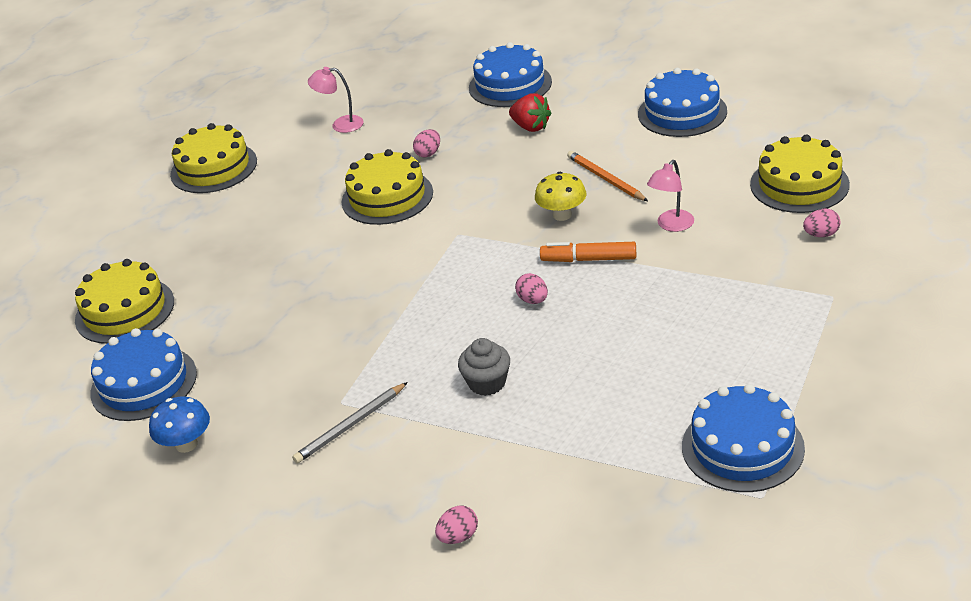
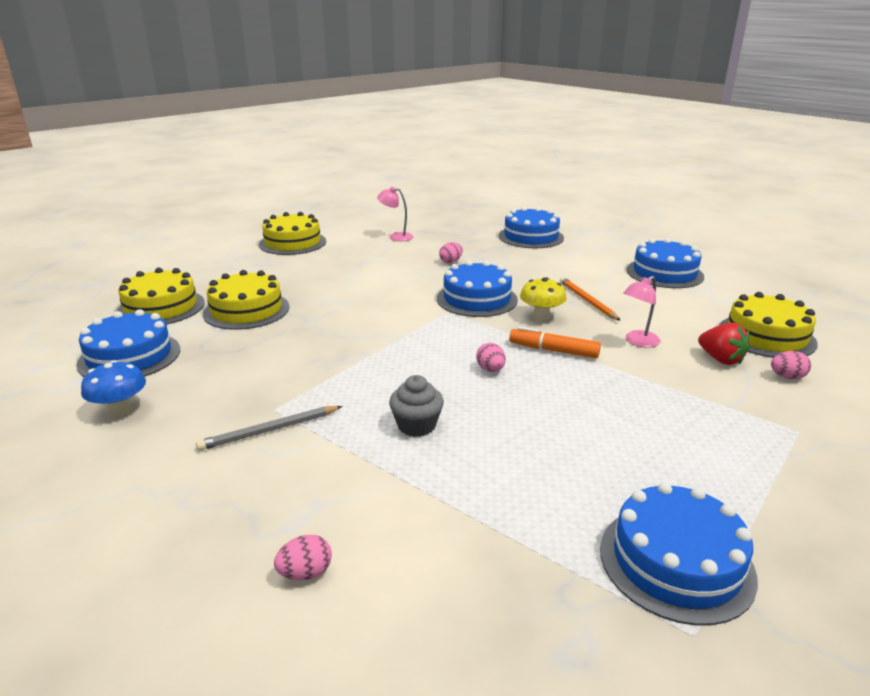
camera: 10 degrees right, 10 degrees down
yellow cake [342,149,433,225] -> yellow cake moved to [203,270,290,330]
red strawberry [509,93,552,132] -> red strawberry moved to [698,323,750,365]
none -> blue cake [437,260,518,317]

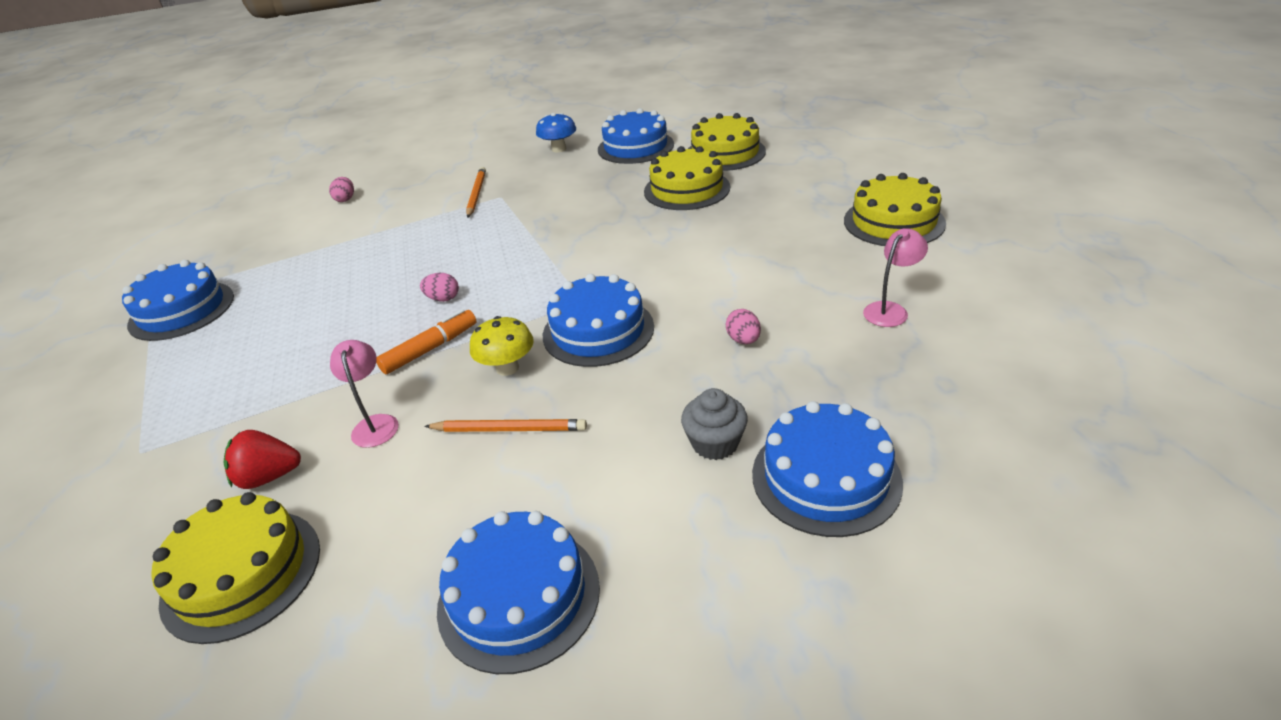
camera: 120 degrees right, 10 degrees up
grey pencil [196,406,343,451] -> orange pencil [466,167,486,218]
grey cupcake [389,375,444,437] -> grey cupcake moved to [681,388,748,460]
pink egg [771,351,811,379] -> none

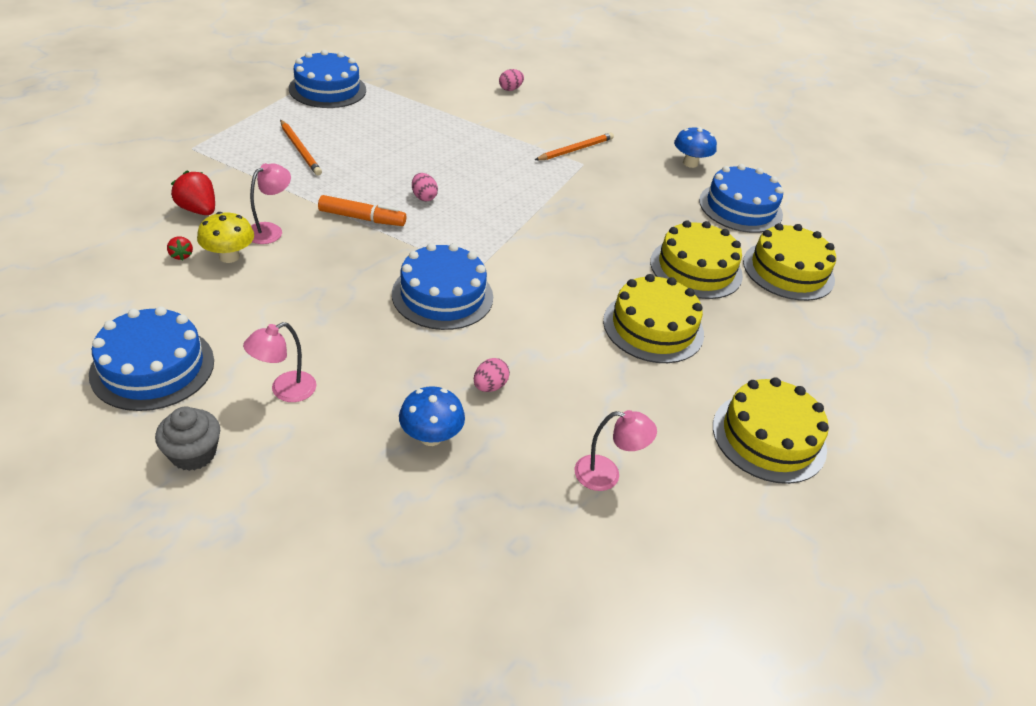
camera: 45 degrees right, 5 degrees up
yellow cake [151,492,320,644] -> yellow cake moved to [603,274,704,363]
orange pencil [424,419,587,432] -> orange pencil moved to [280,120,322,175]
yellow mushroom [470,316,534,376] -> yellow mushroom moved to [197,212,254,263]
grey cupcake [681,388,748,460] -> grey cupcake moved to [155,407,220,471]
blue cake [752,401,903,537] -> none
none -> red strawberry [167,236,193,261]
none -> pink lamp [243,322,316,402]
none -> blue mushroom [399,386,465,446]

